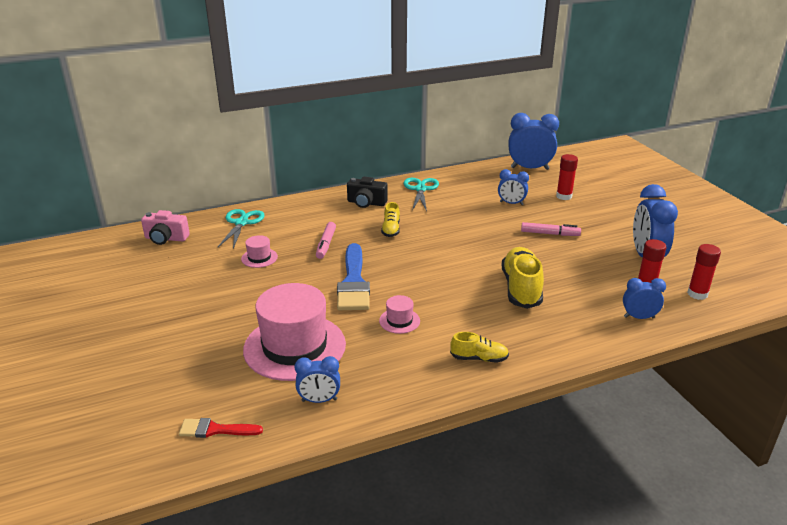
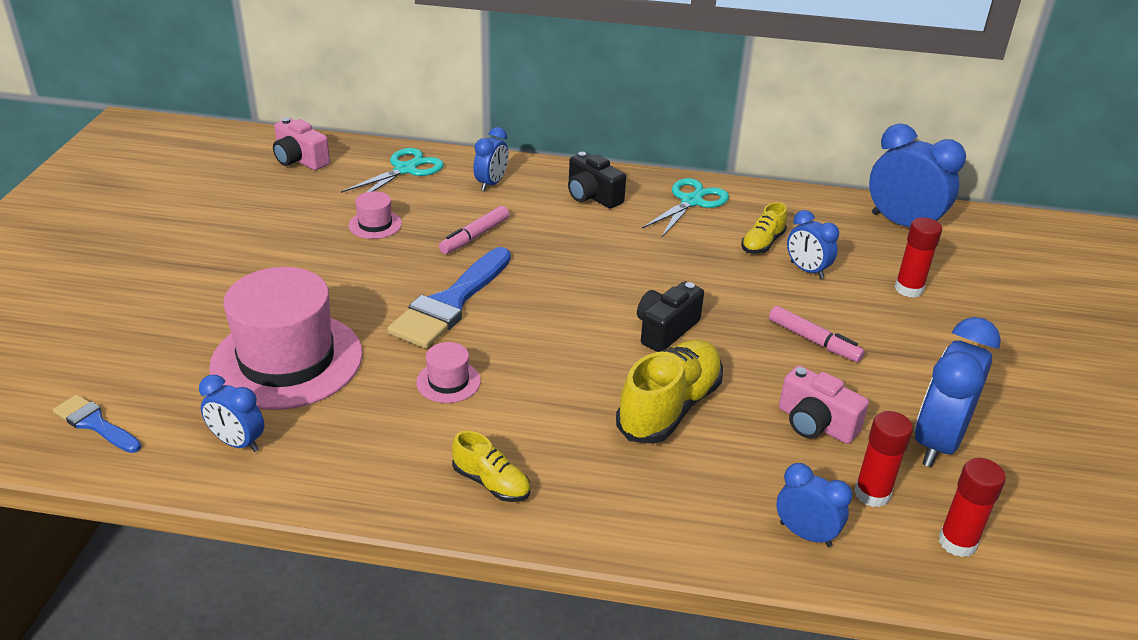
camera: 30 degrees right, 5 degrees up
red brush [179,418,263,438] -> blue brush [53,395,141,453]
yellow shoe [381,202,400,237] -> yellow shoe moved to [741,202,787,254]
none -> blue clock [473,127,508,191]
none -> black camera [637,281,704,352]
none -> pink camera [779,366,869,444]

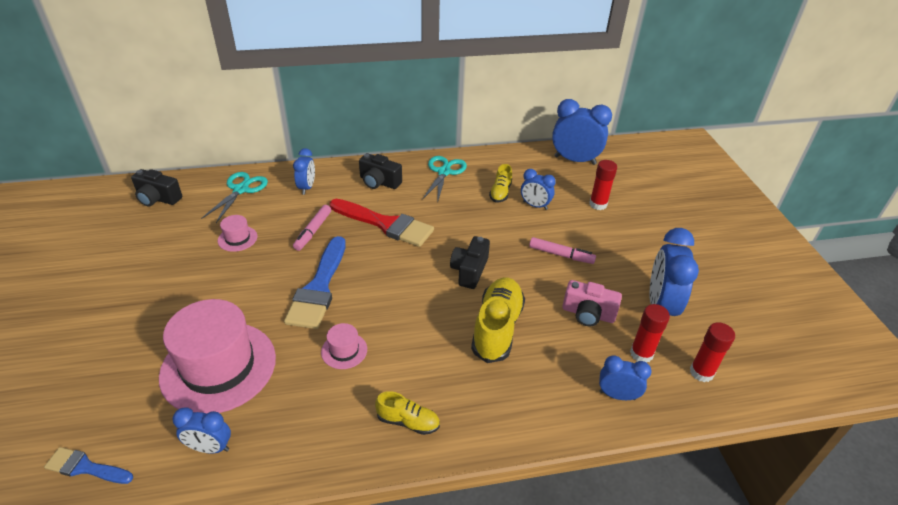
camera: 20 degrees left, 5 degrees up
pink camera [273,118,330,170] -> black camera [131,169,182,207]
none -> red brush [330,199,434,247]

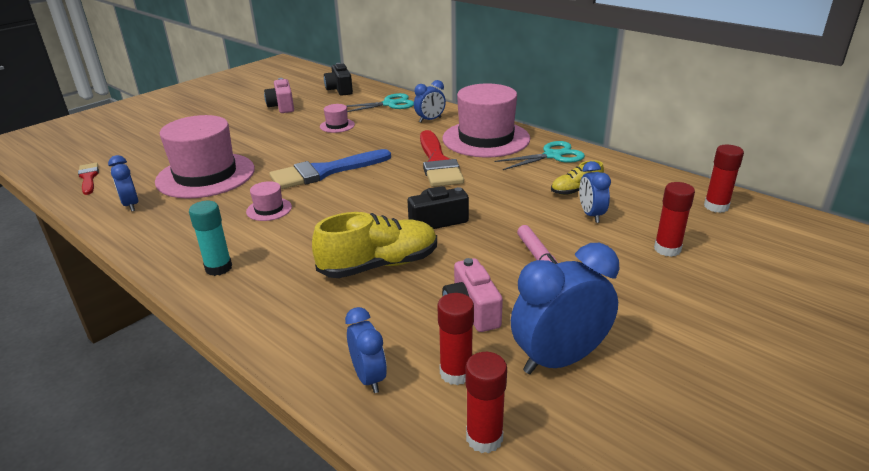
camera: 55 degrees right, 10 degrees down
blue brush [44,447,133,484] -> red brush [78,163,99,195]
pink marker [293,205,331,251] -> none
black camera [359,153,402,189] -> pink hat [443,83,530,158]
yellow shoe [375,391,440,435] -> turquoise glue stick [189,201,232,276]
blue clock [552,99,612,165] -> red glue stick [704,145,744,213]
none -> pink camera [264,78,294,113]

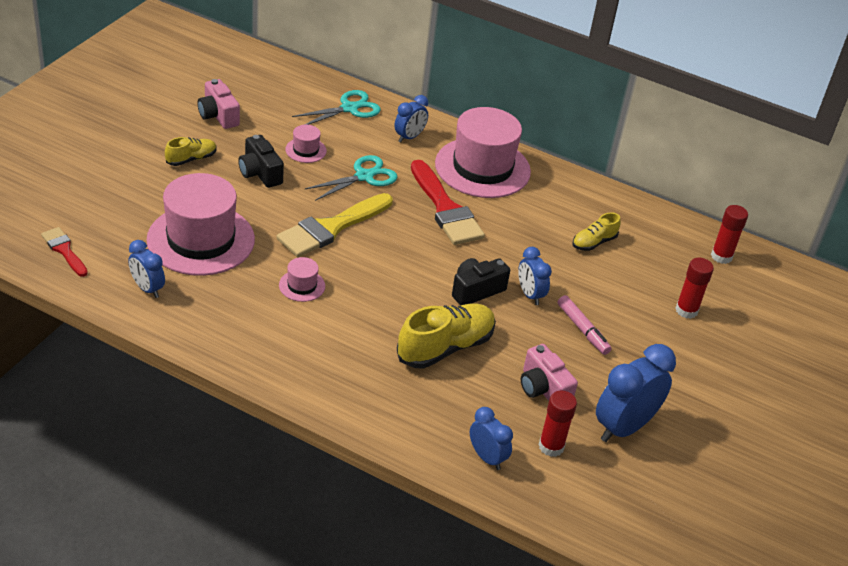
camera: 20 degrees left, 10 degrees up
turquoise glue stick [189,201,232,276] -> none
blue brush [269,149,391,189] -> yellow brush [277,193,393,257]
black camera [324,63,353,96] -> black camera moved to [238,135,284,188]
red glue stick [466,352,507,453] -> none
turquoise scissors [495,141,585,170] -> turquoise scissors moved to [305,155,398,201]
blue clock [579,161,611,223] -> blue clock moved to [518,247,552,305]
none -> yellow shoe [165,137,217,166]

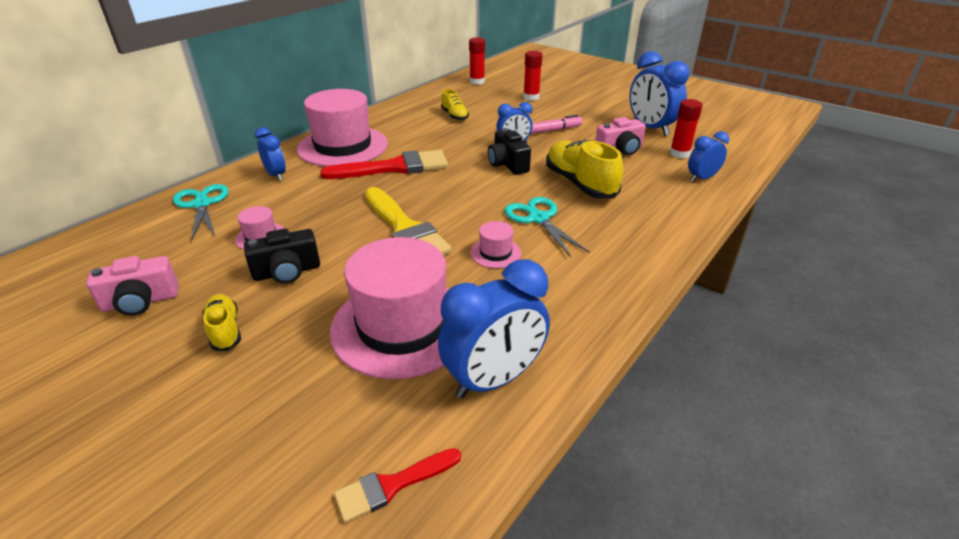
camera: 75 degrees left, 5 degrees down
blue clock [128,240,165,298] -> blue clock [438,259,550,398], size x1.75
turquoise scissors [305,155,398,201] -> turquoise scissors moved to [505,197,590,257]

